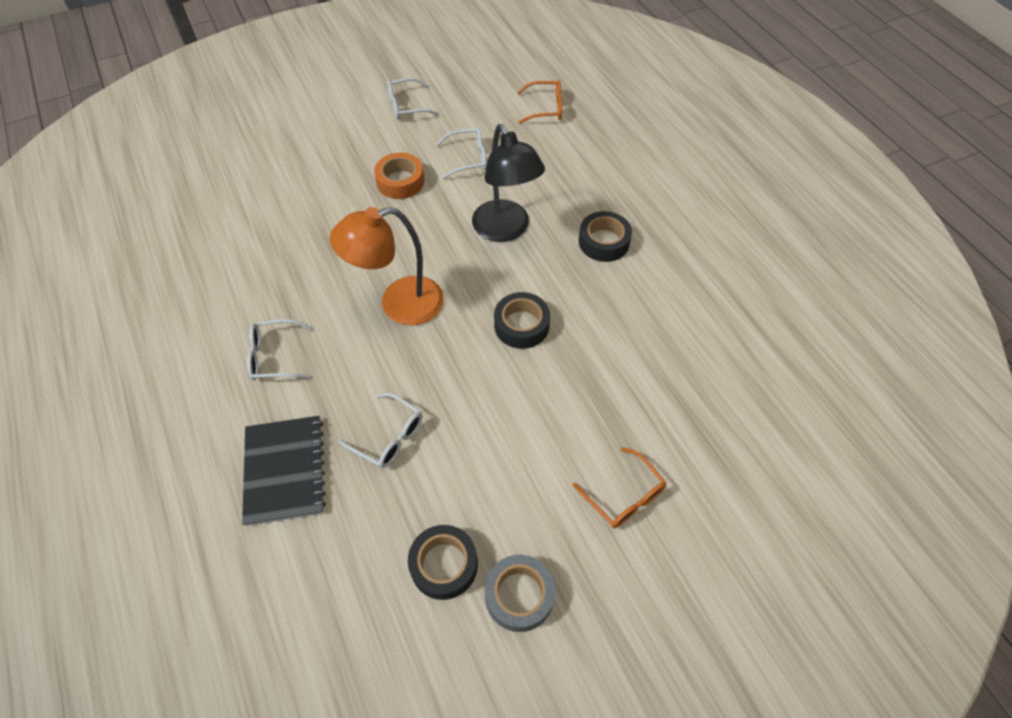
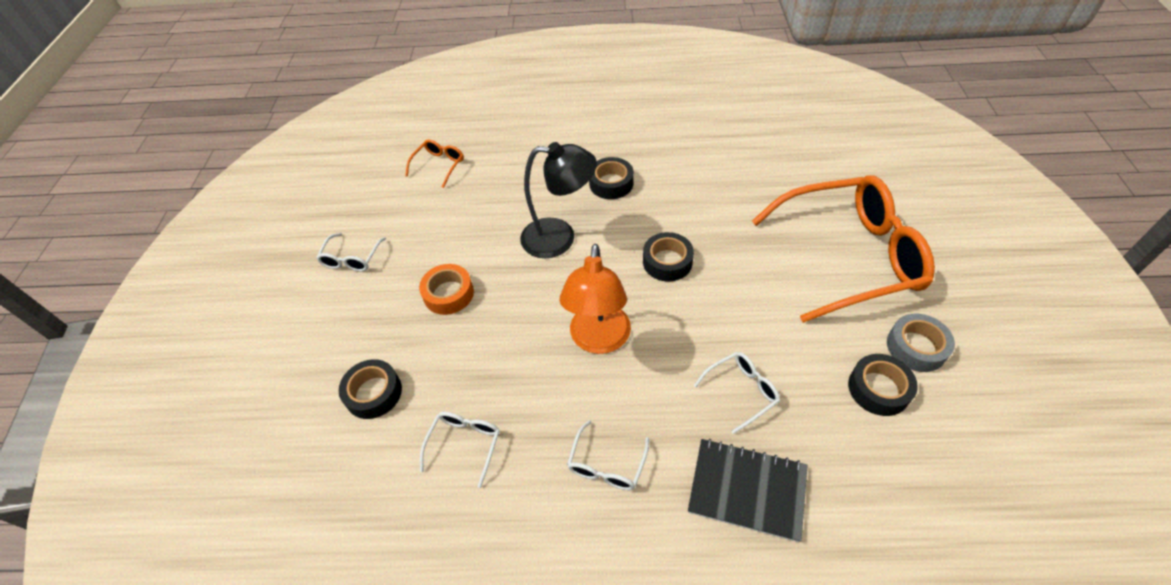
camera: 60 degrees left, 5 degrees down
white glasses [436,128,487,179] -> white glasses moved to [420,412,500,488]
orange glasses [573,447,667,528] -> orange glasses [752,175,935,323], size x2.46
none -> black tape [339,359,402,419]

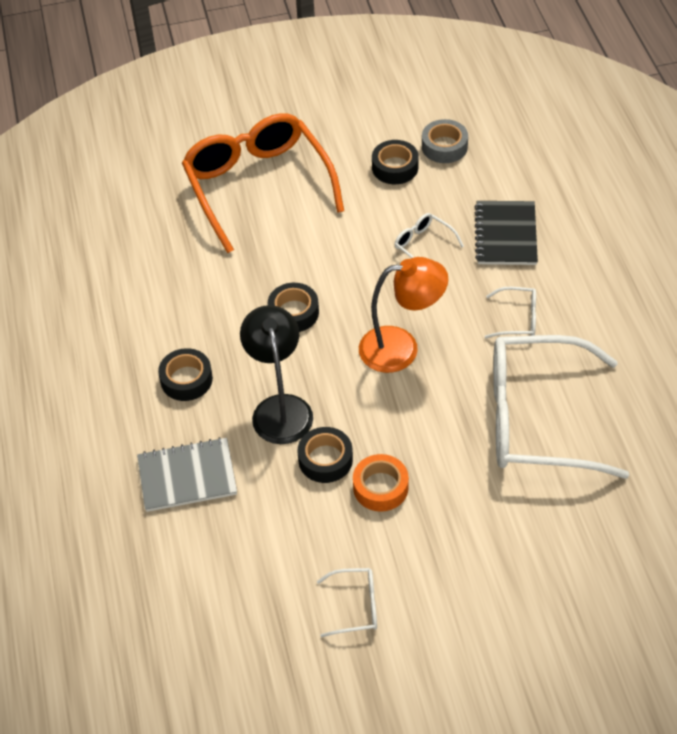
camera: 105 degrees left, 0 degrees up
black tape [339,359,402,419] -> black tape moved to [298,427,353,483]
orange glasses [405,140,464,188] -> none
white glasses [420,412,500,488] -> white glasses [493,335,629,479], size x2.46
grey tape [887,314,955,372] -> grey tape moved to [422,119,468,163]
none -> grey notebook [137,437,237,512]

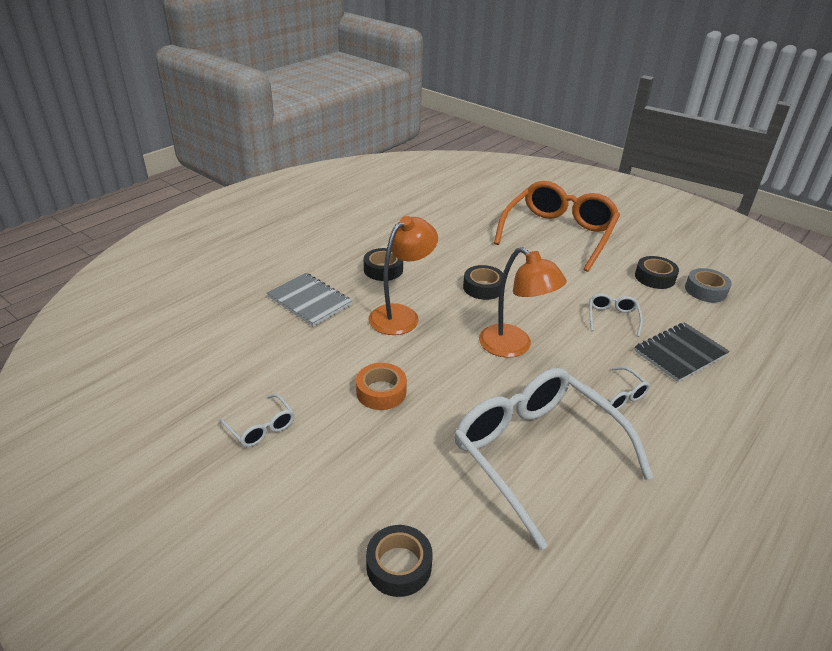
camera: 50 degrees right, 15 degrees down
black lamp [240,305,313,444] -> orange lamp [368,216,438,335]
black tape [298,427,353,483] -> black tape moved to [366,525,433,597]

